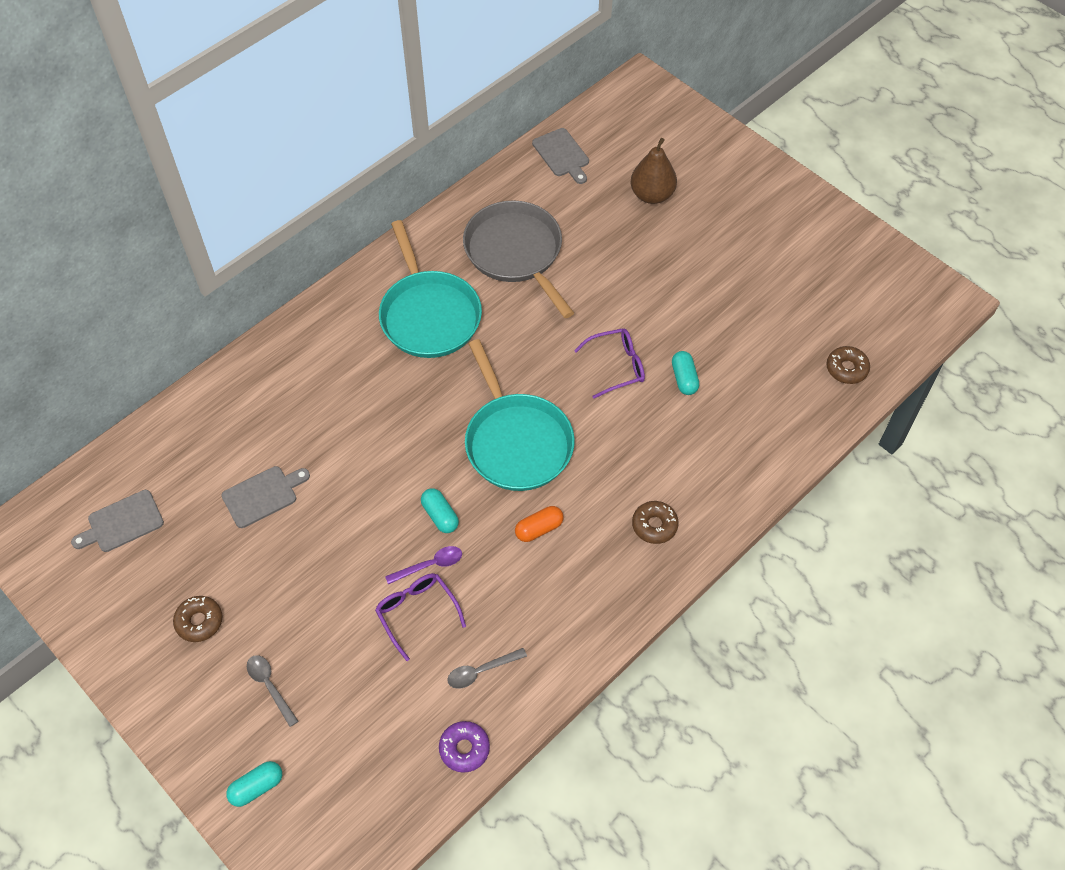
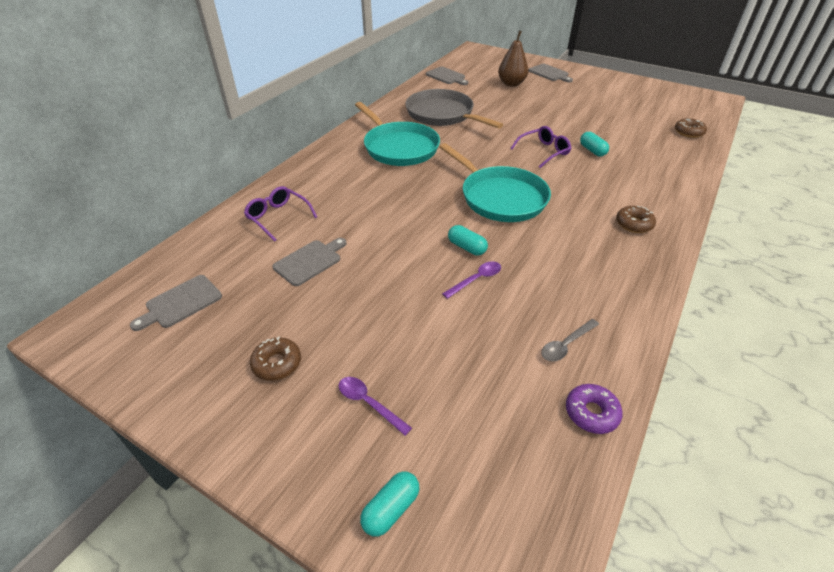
camera: 15 degrees left, 15 degrees down
grey spoon [247,655,298,727] -> purple spoon [339,377,412,436]
purple glasses [375,573,466,661] -> purple glasses moved to [244,186,317,242]
orange capsule [515,506,564,542] -> none
none -> grey cutting board [529,64,573,82]

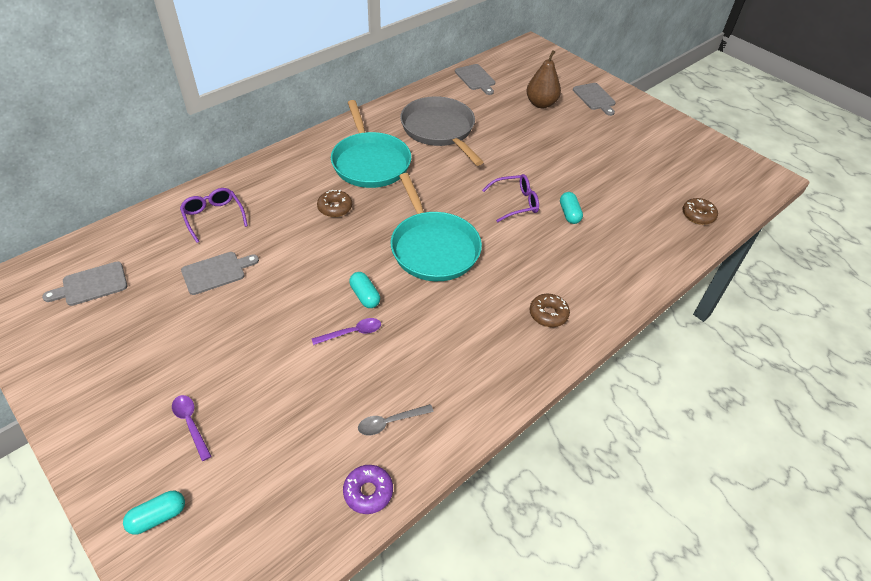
camera: 15 degrees right, 5 degrees up
brown donut [250,337,301,381] -> brown donut moved to [317,190,352,217]

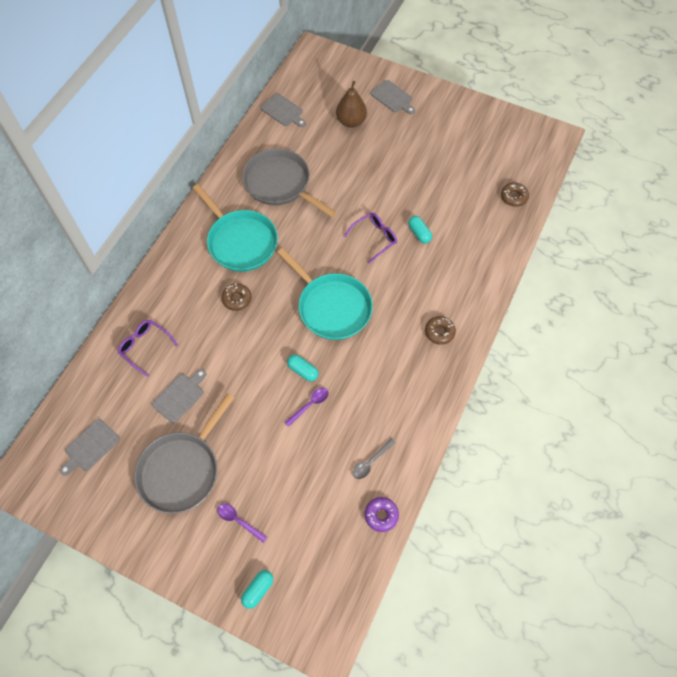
camera: 20 degrees left, 15 degrees up
none -> grey pan [134,393,234,514]

